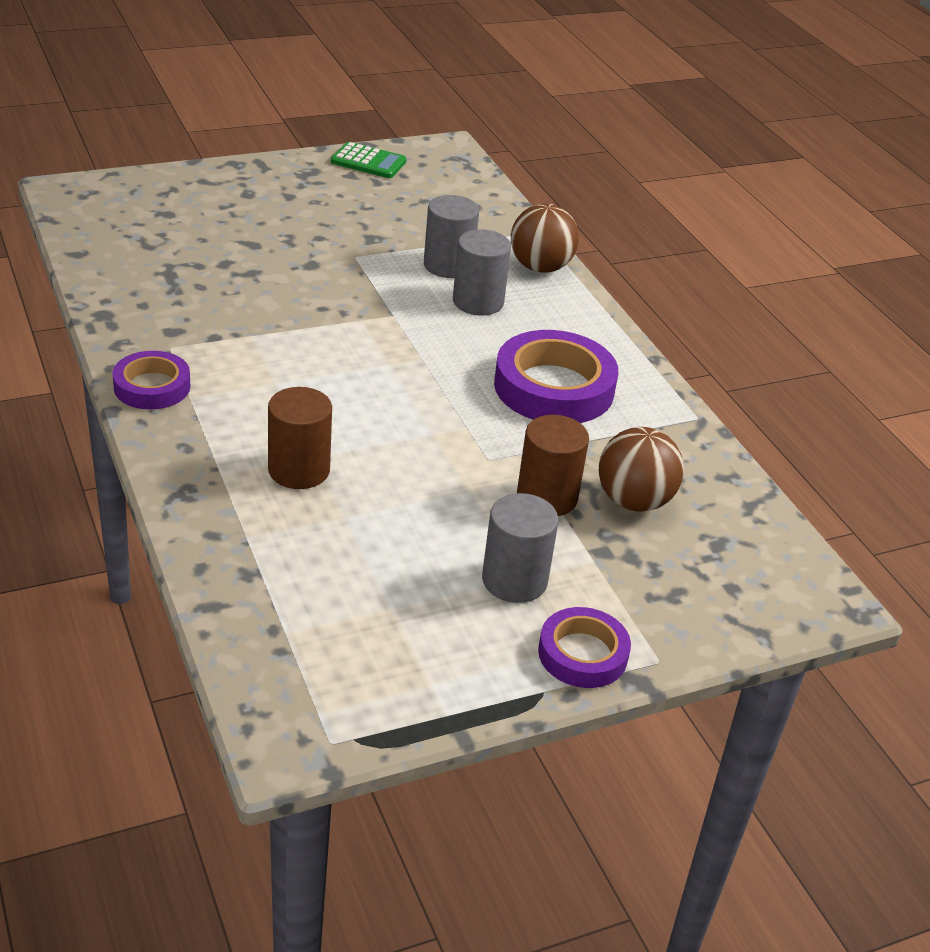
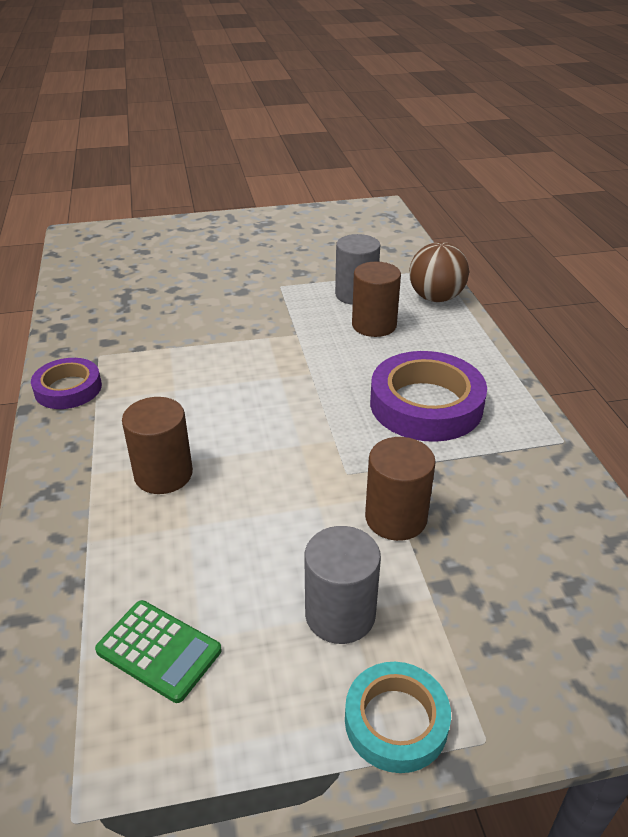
camera: 15 degrees right, 0 degrees up
green calculator [331,142,407,178] -> green calculator moved to [95,600,222,703]
grey cylinder [453,229,511,316] -> brown cylinder [352,262,401,337]
purple tape [538,607,631,688] -> turquoise tape [345,662,451,773]
brown ball [599,427,684,512] -> none

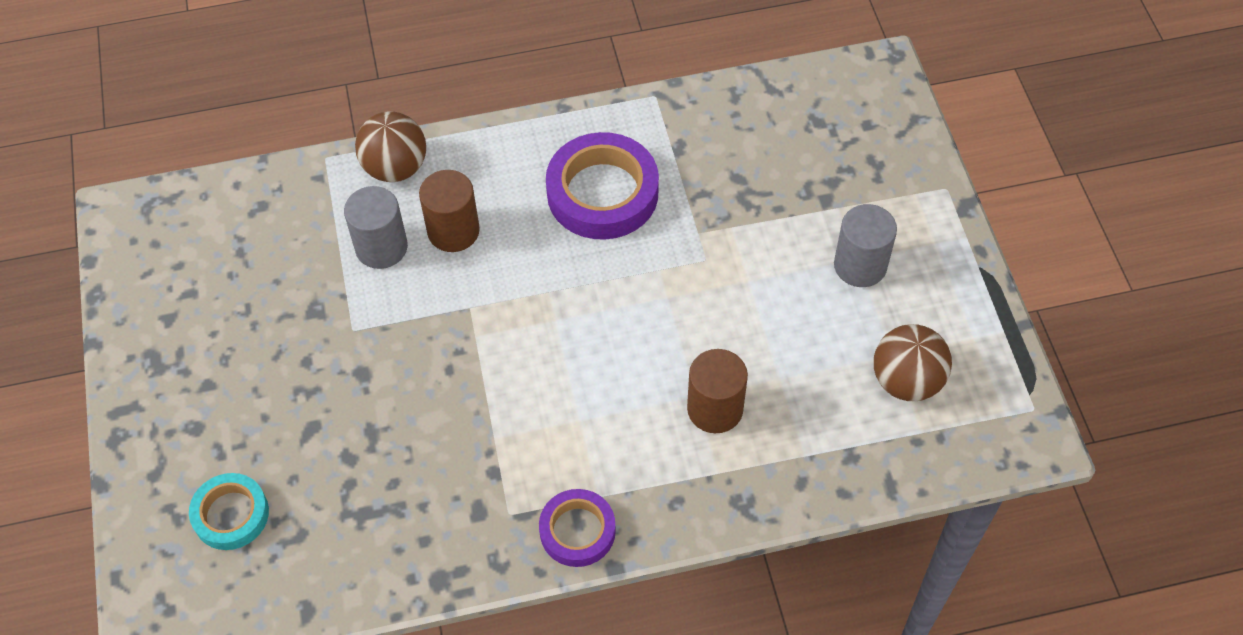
camera: 90 degrees left, 20 degrees up
green calculator [95,600,222,703] -> brown ball [874,324,952,401]
turquoise tape [345,662,451,773] -> turquoise tape moved to [189,473,269,550]
brown cylinder [365,437,436,541] -> none

